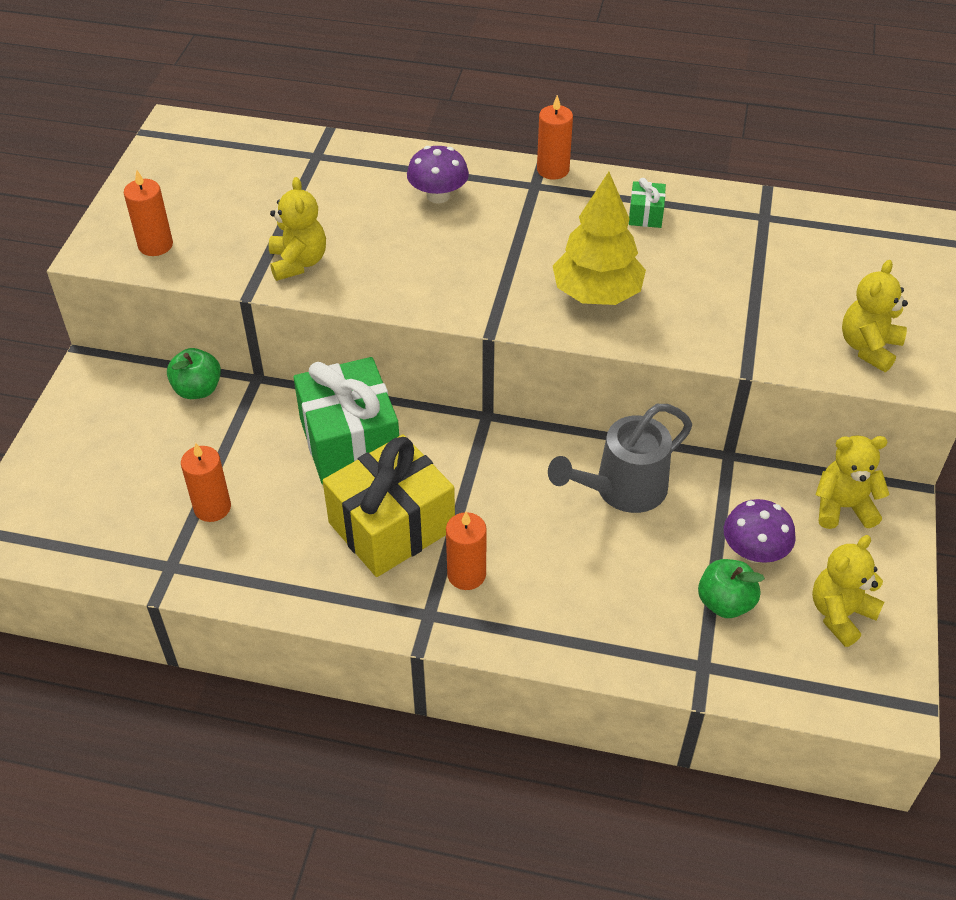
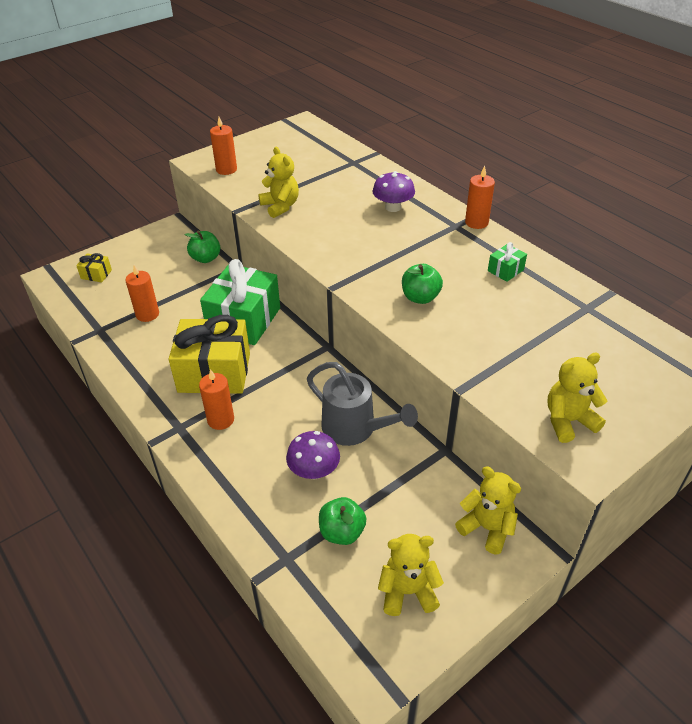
camera: 40 degrees right, 5 degrees down
yellow teddy bear [269,177,326,281] -> yellow teddy bear turned 60 degrees counterclockwise [258,147,299,218]
grey watering can [548,404,692,513] -> grey watering can turned 150 degrees counterclockwise [307,362,418,446]
yellow tree [553,172,646,305] -> green apple [402,264,443,304]
purple mushroom [724,499,796,563] -> purple mushroom moved to [286,431,340,479]
none -> yellow gift [76,253,112,282]

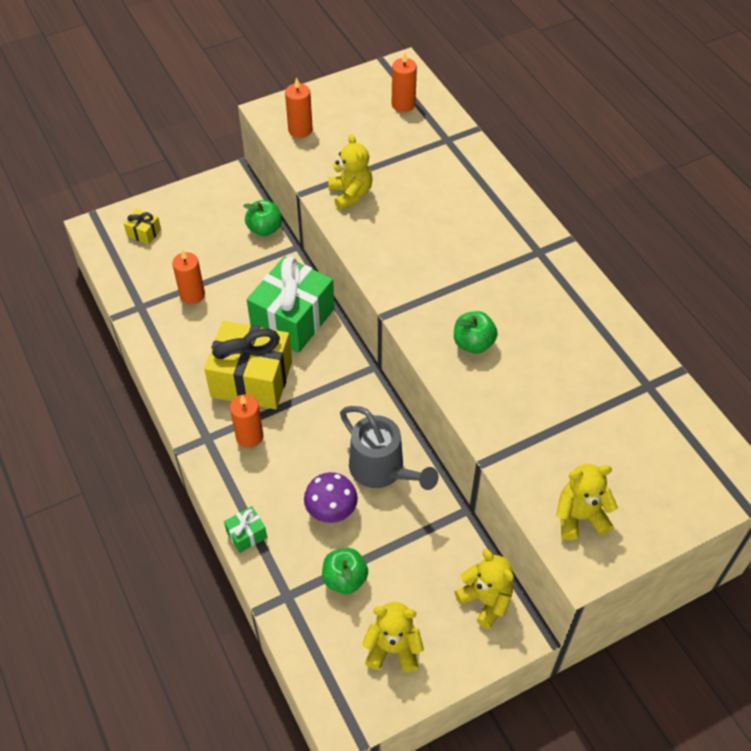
camera: 10 degrees right, 10 degrees up
purple mushroom [373,171,415,212] -> none
orange candle [465,166,495,229] -> orange candle moved to [392,52,417,112]
green gift [488,242,527,282] -> green gift moved to [224,506,267,553]

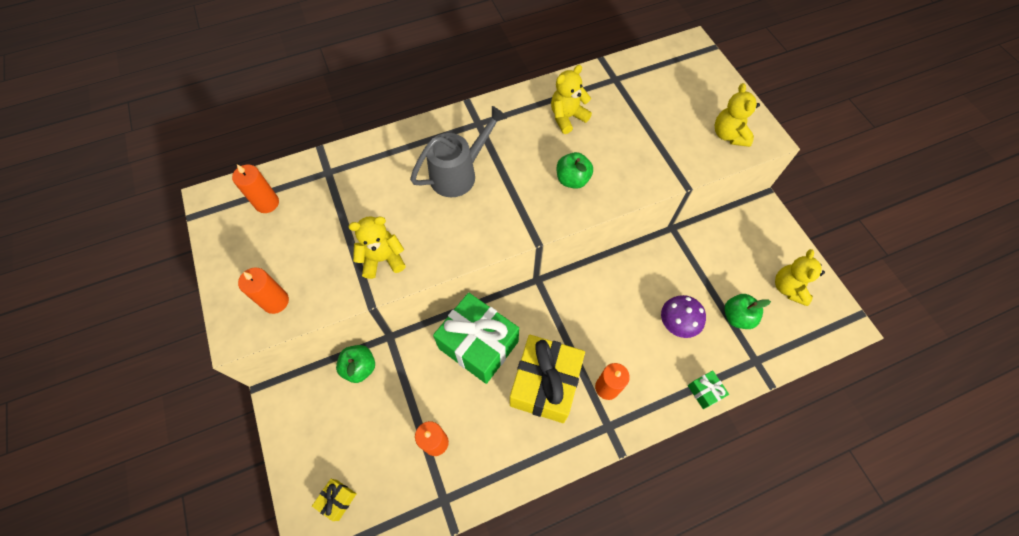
camera: 85 degrees left, 10 degrees up
grey watering can [340,406,439,490] -> grey watering can moved to [410,106,507,197]
yellow teddy bear [455,549,514,629] -> yellow teddy bear moved to [551,65,592,134]

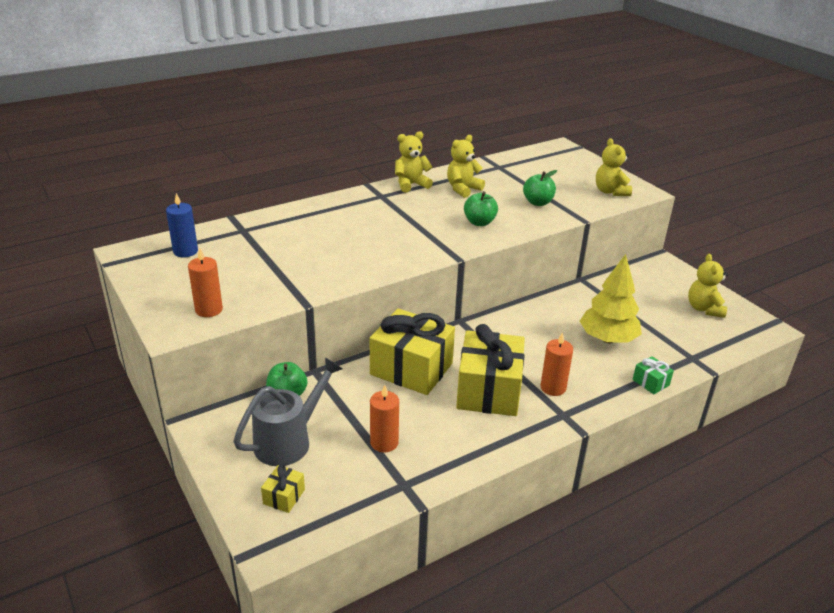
camera: 10 degrees left, 30 degrees down
orange candle [232,164,279,213] -> blue candle [166,193,198,257]
yellow teddy bear [348,216,406,279] -> yellow teddy bear moved to [395,131,433,193]
grey watering can [410,106,507,197] -> grey watering can moved to [234,357,343,466]
green gift [433,293,519,384] -> yellow gift [370,309,455,395]
purple mushroom [661,295,706,338] -> yellow tree [580,254,642,343]
green apple [724,294,771,329] -> green apple moved to [523,170,557,206]

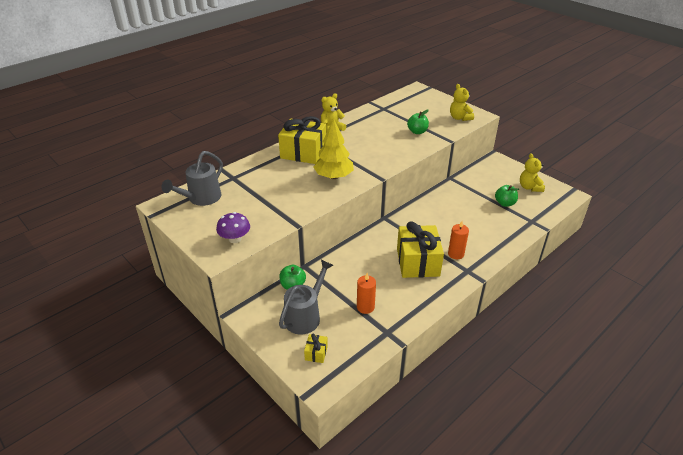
camera: 10 degrees left, 5 degrees up
blue candle [166,193,198,257] -> grey watering can [162,151,223,206]
orange candle [188,248,223,317] -> purple mushroom [216,212,250,243]
yellow gift [370,309,455,395] -> yellow gift moved to [278,116,326,164]
yellow teddy bear [447,135,485,198] -> none
green apple [464,191,498,226] -> green apple moved to [495,185,519,207]
yellow tree [580,254,642,343] -> yellow tree moved to [314,118,354,179]
green gift [633,356,674,394] -> none

